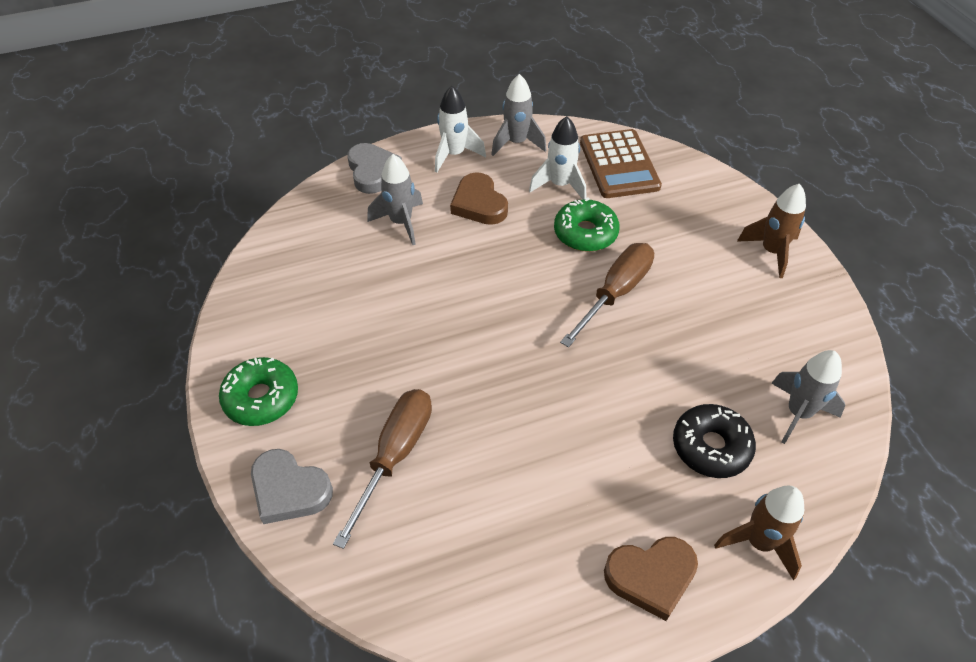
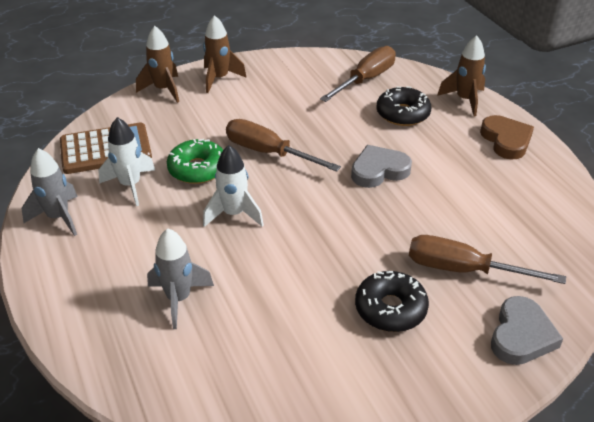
camera: 95 degrees left, 10 degrees down
green donut [219,357,298,426] -> none
grey heart [347,143,402,194] -> grey heart moved to [351,145,412,188]
white rocket [435,86,486,173] -> white rocket moved to [203,145,264,227]
brown heart [450,172,508,225] -> none
grey rocket [771,350,846,444] -> brown screwdriver [320,46,396,102]
none -> brown rocket [136,26,179,103]
none -> black donut [355,271,429,332]

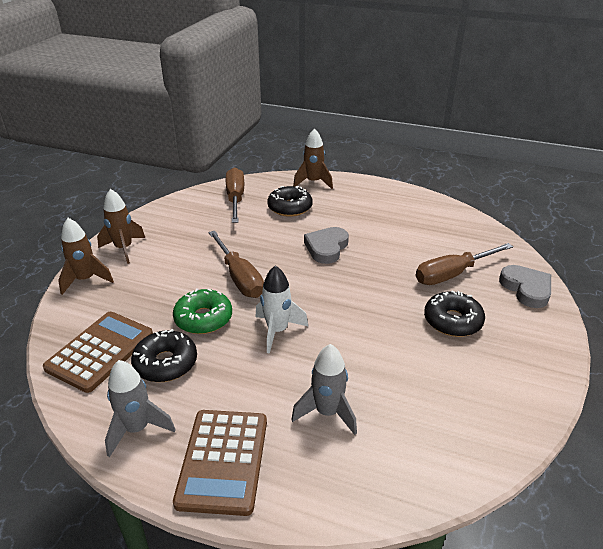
camera: 45 degrees left, 5 degrees down
white rocket [98,117,155,206] -> black donut [131,329,197,382]
brown screwdriver [226,119,341,172] -> brown screwdriver turned 105 degrees counterclockwise [209,231,264,298]
brown heart [480,115,534,160] -> none
none -> brown calculator [173,410,267,516]

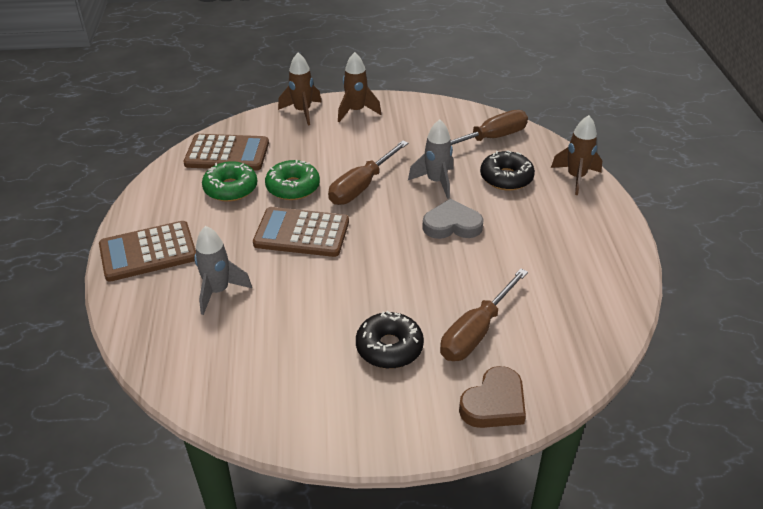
camera: 65 degrees right, 5 degrees up
grey rocket [105,360,176,457] -> grey rocket moved to [408,119,453,199]
black donut [131,329,197,382] -> green donut [202,161,257,202]
white rocket [255,265,309,354] -> brown calculator [253,207,349,257]
brown screwdriver [416,243,513,285] -> brown screwdriver turned 90 degrees counterclockwise [440,268,528,361]
grey heart [499,265,551,308] -> brown heart [459,366,526,428]

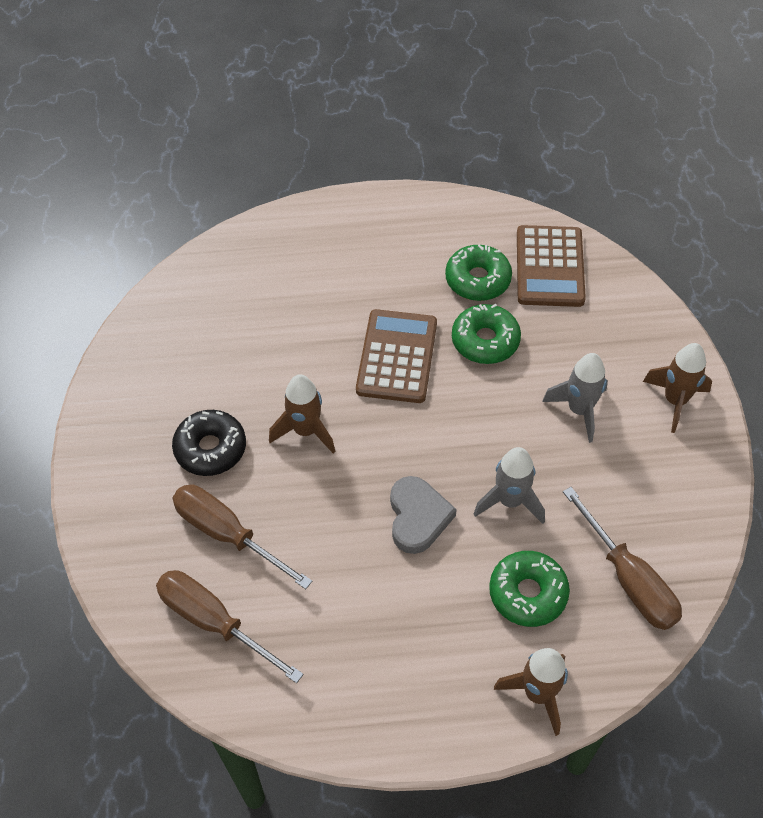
camera: 90 degrees right, 15 degrees up
brown calculator [99,221,196,282] -> none
grey rocket [194,226,252,315] -> grey rocket moved to [542,353,608,443]
brown rocket [278,52,322,126] -> brown rocket moved to [269,374,336,454]
brown screwdriver [328,141,408,205] -> brown screwdriver moved to [156,570,304,683]
brown heart [459,366,526,428] -> none
black donut [480,150,535,190] -> green donut [489,551,570,627]

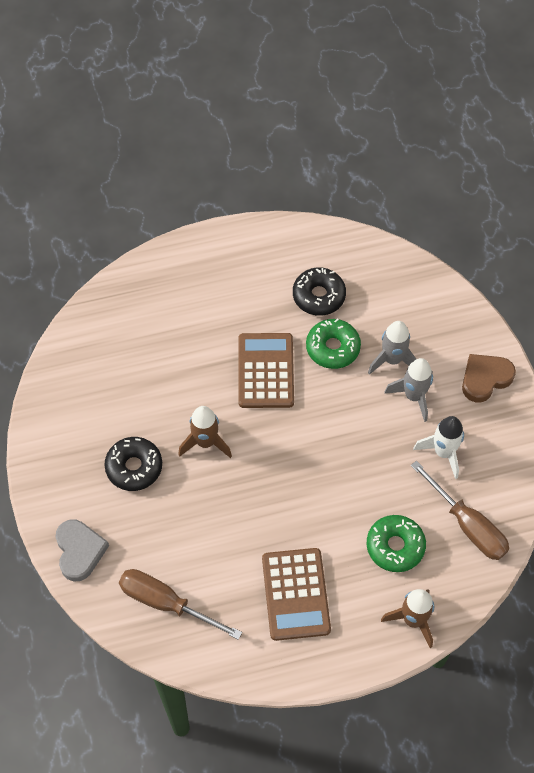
camera: 10 degrees left, 5 degrees up
brown screwdriver [172,484,312,589] -> none
grey heart [390,476,457,554] -> grey heart moved to [56,520,109,581]
green donut [445,245,512,301] -> black donut [293,268,346,316]
grey rocket [474,447,545,524] -> grey rocket moved to [368,321,416,375]
brown calculator [517,225,586,307] -> brown calculator moved to [262,548,331,641]
brown rocket [643,343,712,433] -> brown heart [462,354,516,402]
none -> white rocket [413,416,464,479]

